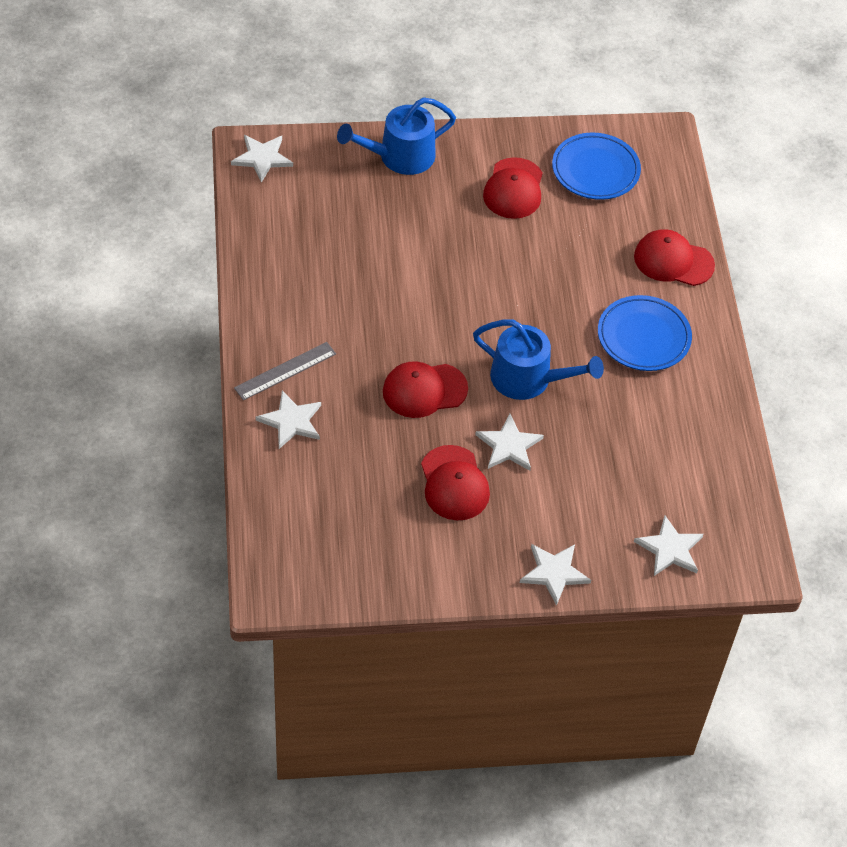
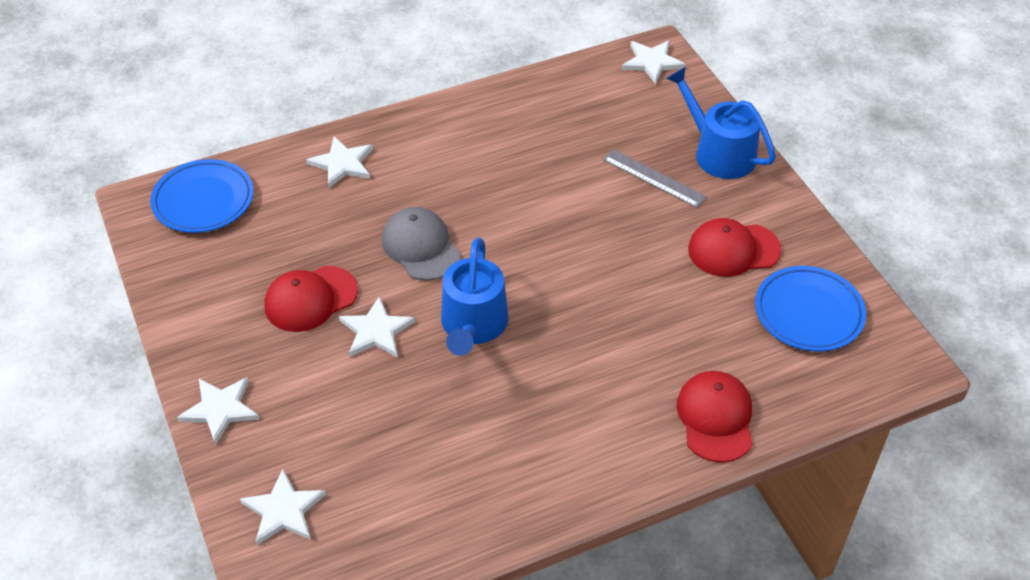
camera: 75 degrees right, 5 degrees down
grey ruler [234,342,336,401] -> grey ruler moved to [603,149,707,208]
red cap [383,361,468,418] -> grey cap [382,207,461,281]
blue plate [598,295,692,371] -> blue plate moved to [150,159,253,233]

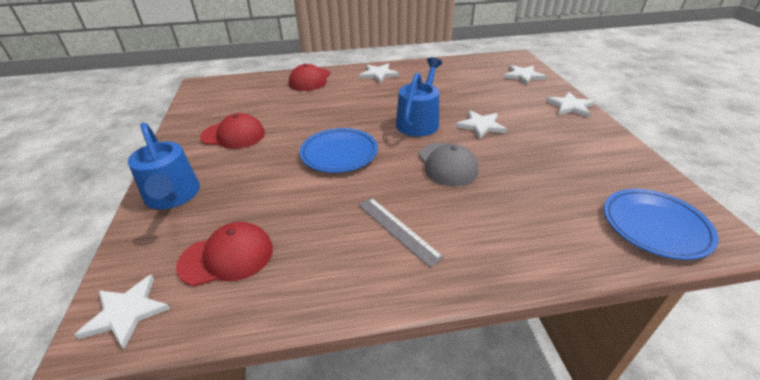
camera: 165 degrees left, 10 degrees down
red cap [264,266,358,332] -> red cap moved to [176,222,273,287]
white star [306,137,373,188] -> white star moved to [359,64,399,83]
grey ruler [603,149,707,208] -> grey ruler moved to [359,198,444,267]
blue plate [755,266,866,351] -> blue plate moved to [300,128,378,173]

